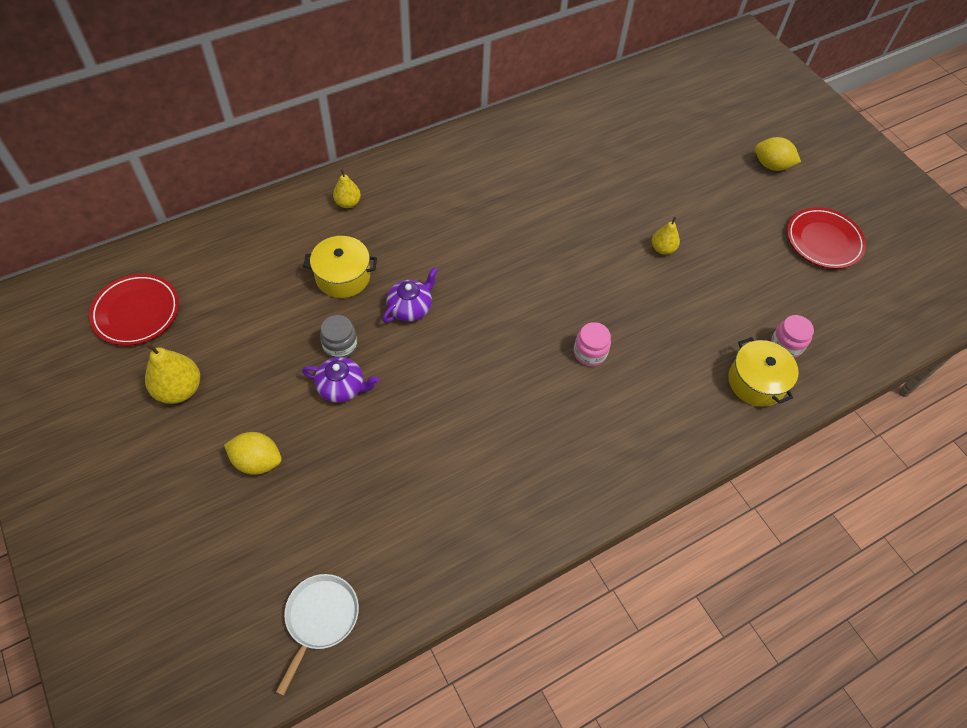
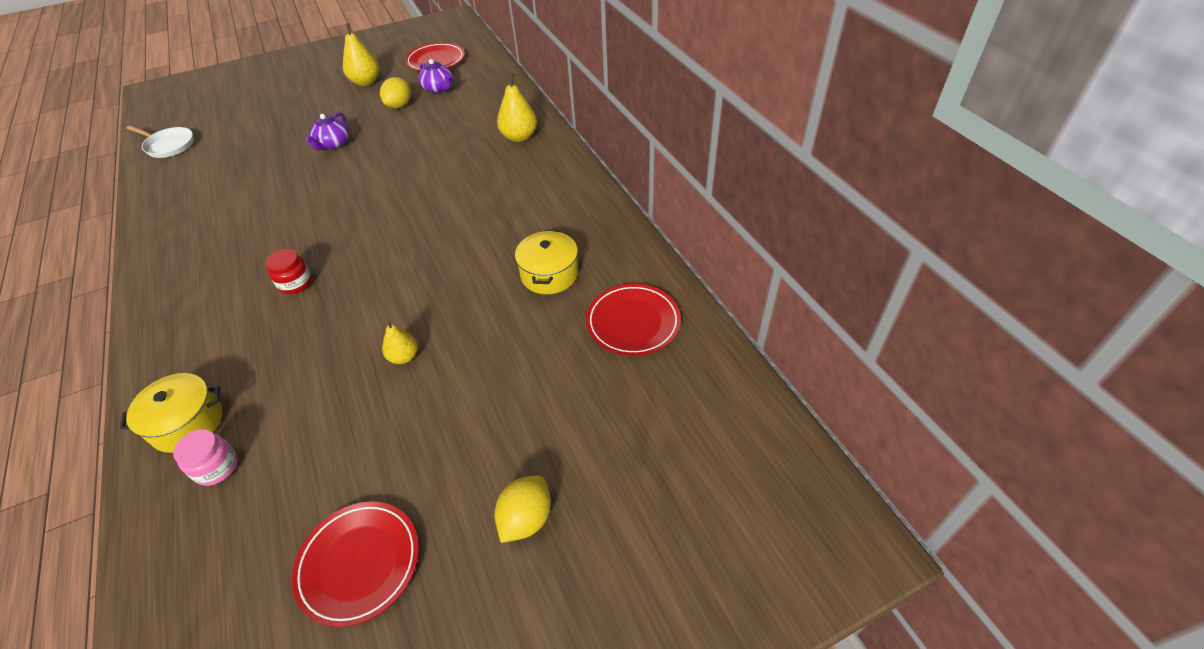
camera: 100 degrees right, 10 degrees down
yellow lemon [224,432,282,475] -> yellow lemon moved to [380,77,411,108]
yellow pot [303,236,377,298] -> yellow pot moved to [515,230,578,294]
grey jar [320,315,357,358] -> none
yellow pear [333,169,361,208] -> yellow pear [497,74,537,142], size x1.62
purple teapot [382,267,438,323] -> purple teapot moved to [418,59,453,93]
pink jar [574,322,611,366] -> red jar [265,249,312,294]
none -> red plate [586,284,681,356]

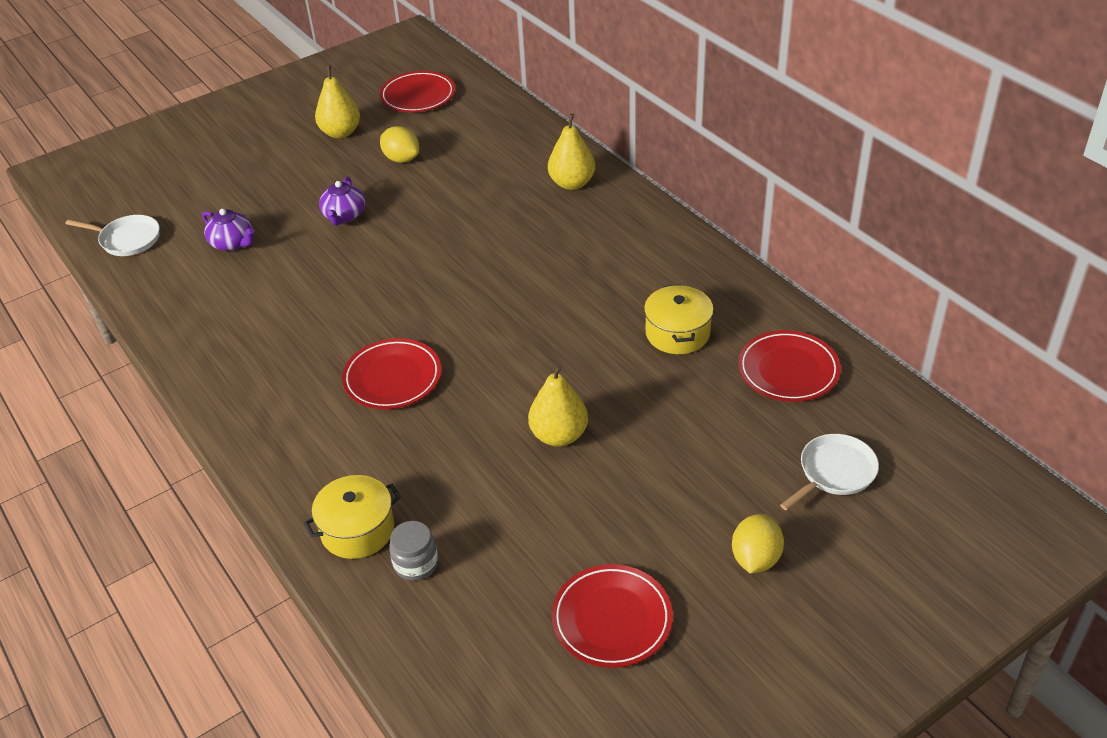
camera: 10 degrees left, 5 degrees down
pink jar [173,429,238,486] -> grey jar [389,521,438,581]
red jar [265,249,312,294] -> red plate [342,338,441,409]
yellow lemon [380,77,411,108] -> yellow lemon turned 60 degrees counterclockwise [380,126,419,163]
yellow pear [382,321,418,364] -> yellow pear [528,365,588,447], size x1.62
purple teapot [418,59,453,93] -> purple teapot moved to [202,209,254,251]
none -> white pan [780,434,879,511]

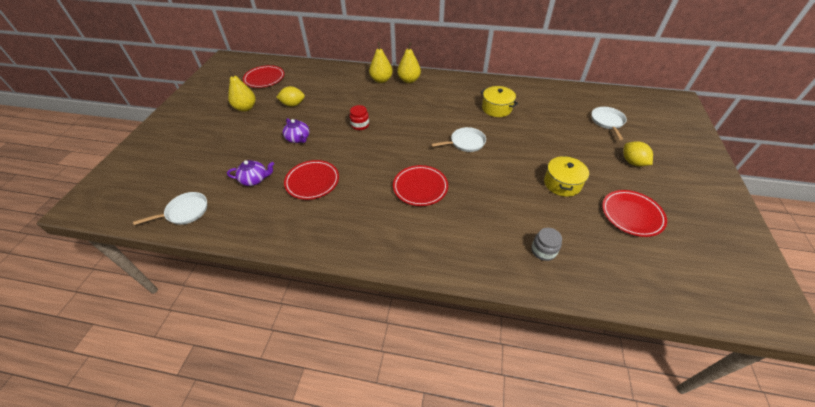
camera: 45 degrees left, 5 degrees up
yellow pot [304,475,401,559] -> yellow pot moved to [544,156,589,197]
yellow pear [528,365,588,447] -> yellow pear moved to [397,42,421,83]
red plate [738,330,841,402] -> red plate moved to [284,160,339,200]
none -> red jar [350,105,369,130]
none -> white pan [431,127,486,152]

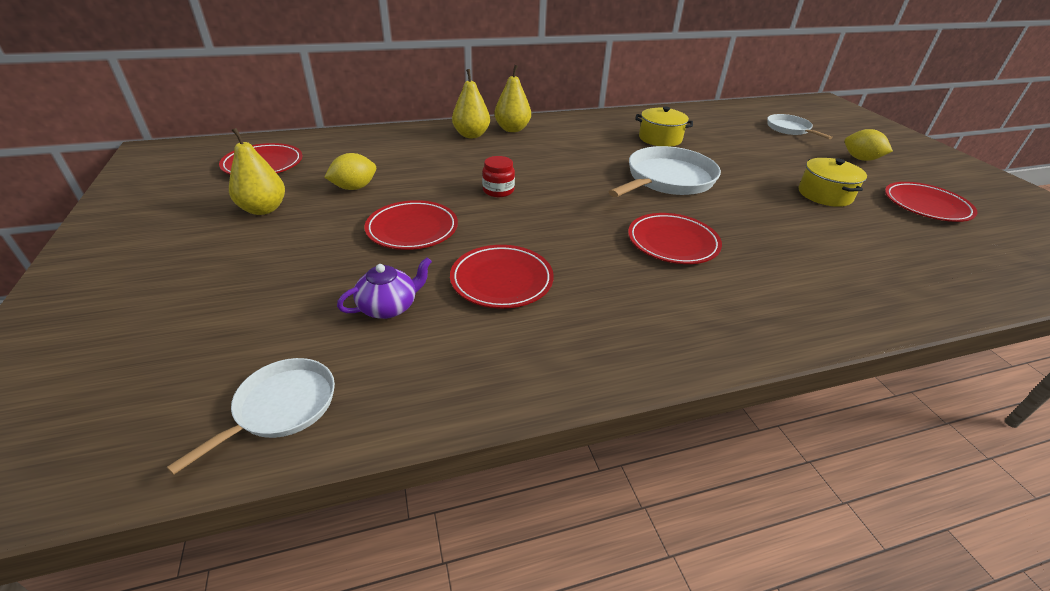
camera: 30 degrees left, 10 degrees down
purple teapot [283,118,309,143] -> red plate [365,200,458,250]
white pan [431,127,486,152] -> white pan [609,146,721,197], size x1.71
grey jar [531,228,562,261] -> none

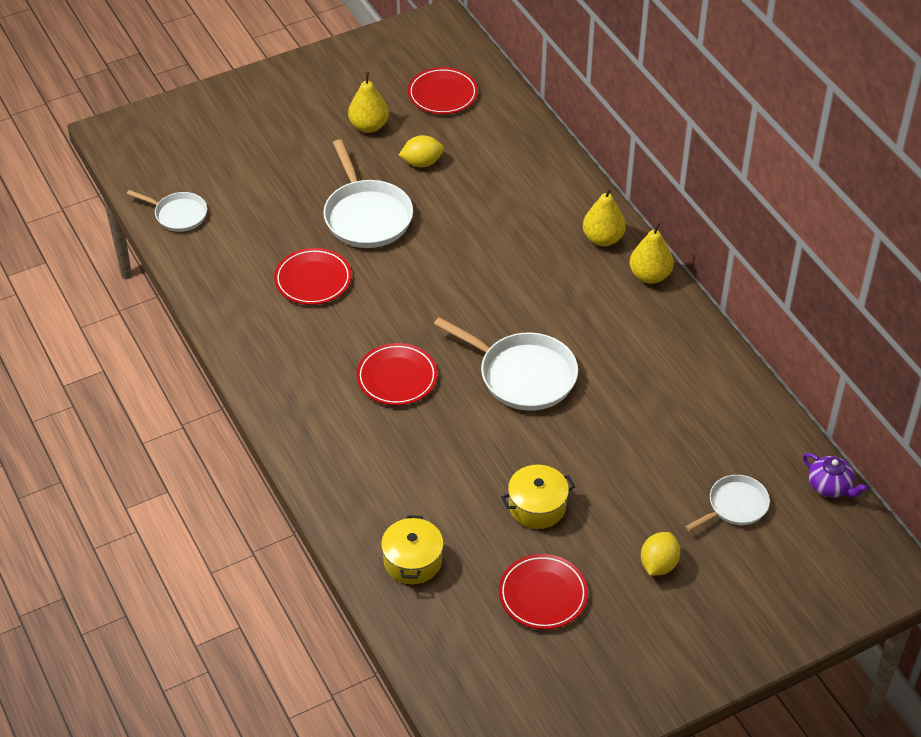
camera: 80 degrees right, 10 degrees up
yellow lemon [324,153,376,190] -> yellow lemon turned 60 degrees counterclockwise [399,135,444,167]
purple teapot [337,257,432,319] -> purple teapot moved to [803,453,868,497]
red plate [365,200,458,250] -> white pan [323,140,413,248]
yellow pear [452,69,490,138] -> yellow pear moved to [629,221,674,284]
red jar [482,156,515,197] -> none
yellow pot [635,107,693,147] -> yellow pot moved to [381,515,444,584]

